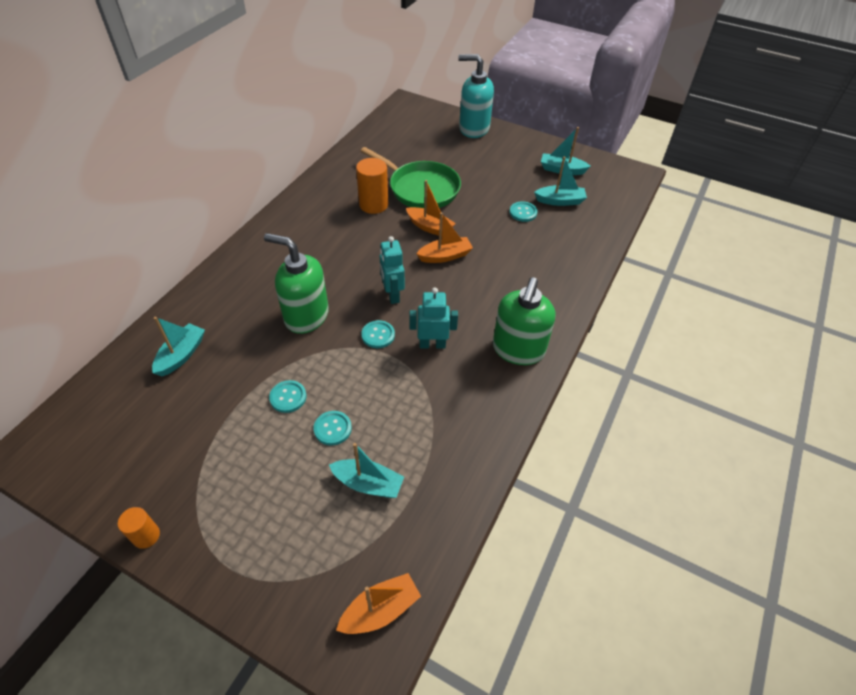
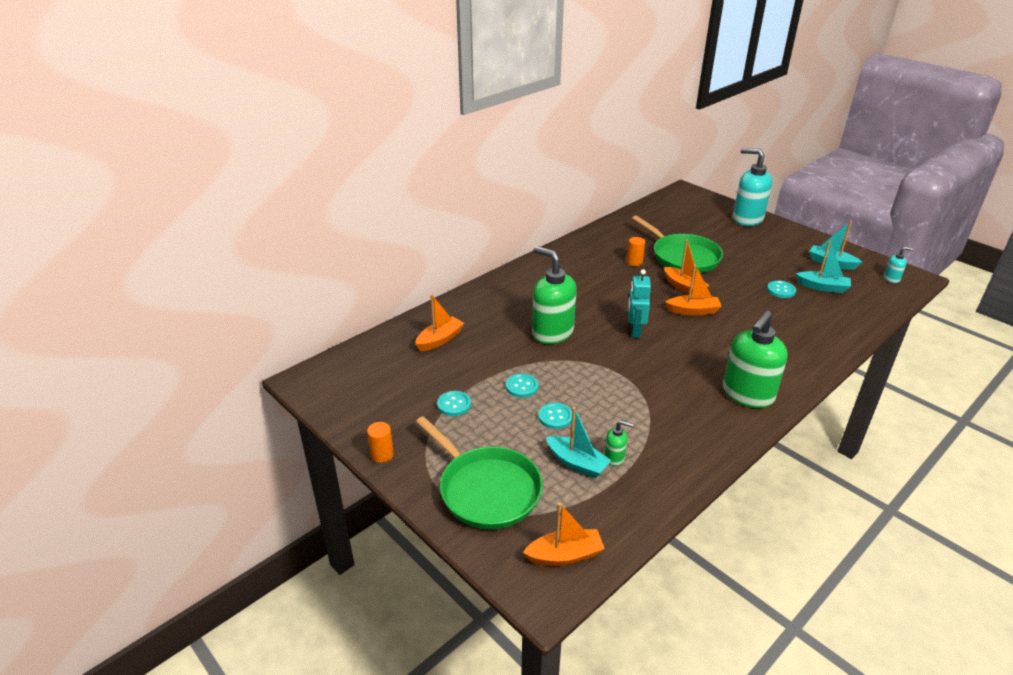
camera: 20 degrees right, 15 degrees down
turquoise boat [152,317,205,376] -> orange boat [415,295,464,351]
orange cylinder [356,158,388,214] -> orange cylinder [627,237,645,266], size x0.58
turquoise button [361,320,395,348] -> turquoise button moved to [437,391,471,416]
turquoise robot [409,287,458,349] -> none
none -> green pan [416,416,543,529]
none -> green soap dispenser [604,420,633,466]
none -> turquoise soap dispenser [884,247,913,283]

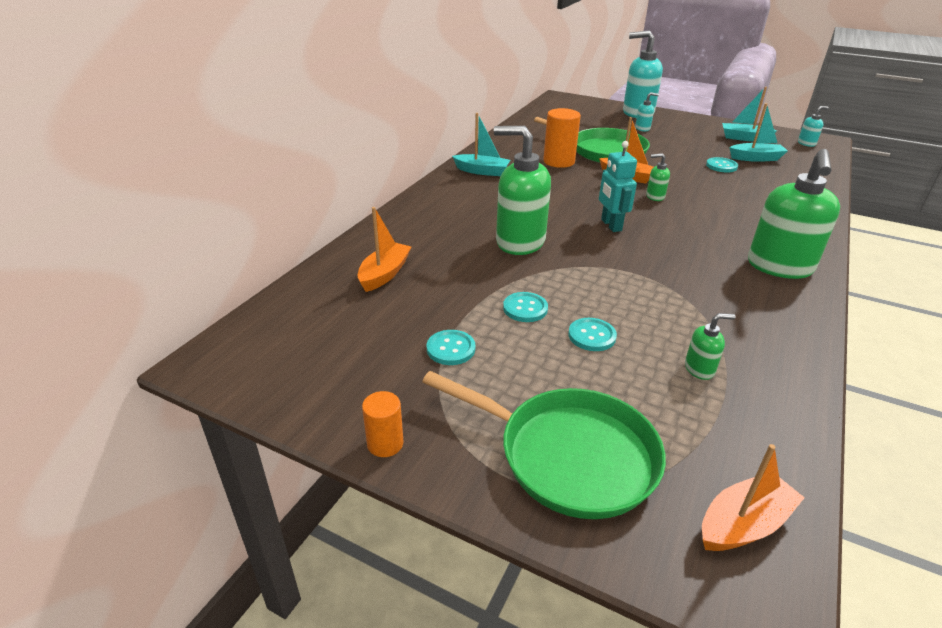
camera: 20 degrees left, 0 degrees up
turquoise boat [546,407,612,478] -> turquoise boat moved to [452,113,510,176]
orange cylinder [627,237,645,266] -> orange cylinder [543,108,581,168], size x1.72
orange boat [665,264,722,316] -> green soap dispenser [646,153,670,201]
none -> turquoise soap dispenser [635,92,659,131]

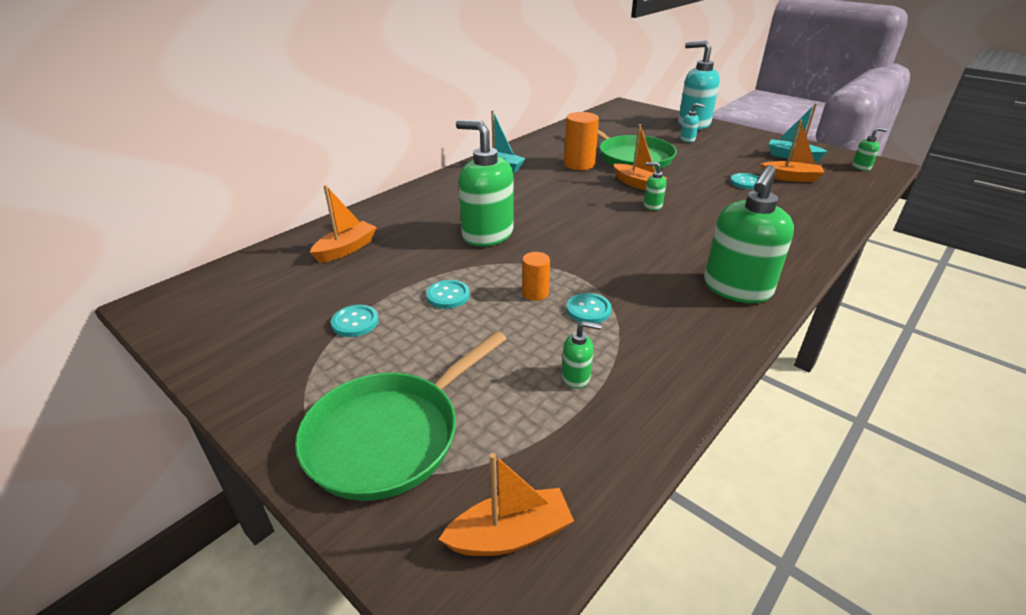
camera: 15 degrees right, 0 degrees up
orange cylinder [362,391,403,457] -> orange cylinder moved to [522,252,550,301]
green pan [422,371,666,519] -> green pan turned 90 degrees clockwise [295,331,507,501]
turquoise button [568,318,617,351] -> turquoise button moved to [566,293,612,323]
turquoise robot [599,141,637,232] -> none
turquoise boat [729,103,788,162] -> orange boat [761,120,825,182]
turquoise soap dispenser [798,106,828,147] -> green soap dispenser [852,127,887,171]

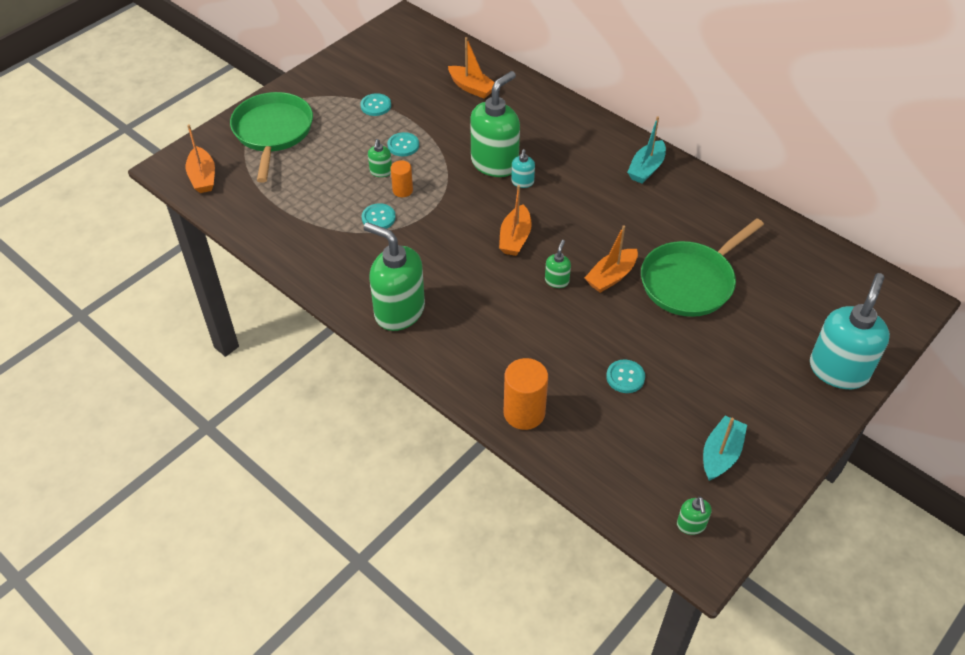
camera: 90 degrees right, 15 degrees up
green pan [295,331,507,501] -> green pan turned 45 degrees clockwise [230,92,313,183]
green soap dispenser [562,321,602,389] -> green soap dispenser moved to [368,139,392,177]
orange cylinder [564,112,599,170] -> orange cylinder moved to [504,358,548,430]
turquoise soap dispenser [680,103,705,143] -> turquoise soap dispenser moved to [511,149,535,188]
orange boat [761,120,825,182] -> orange boat moved to [499,185,532,256]

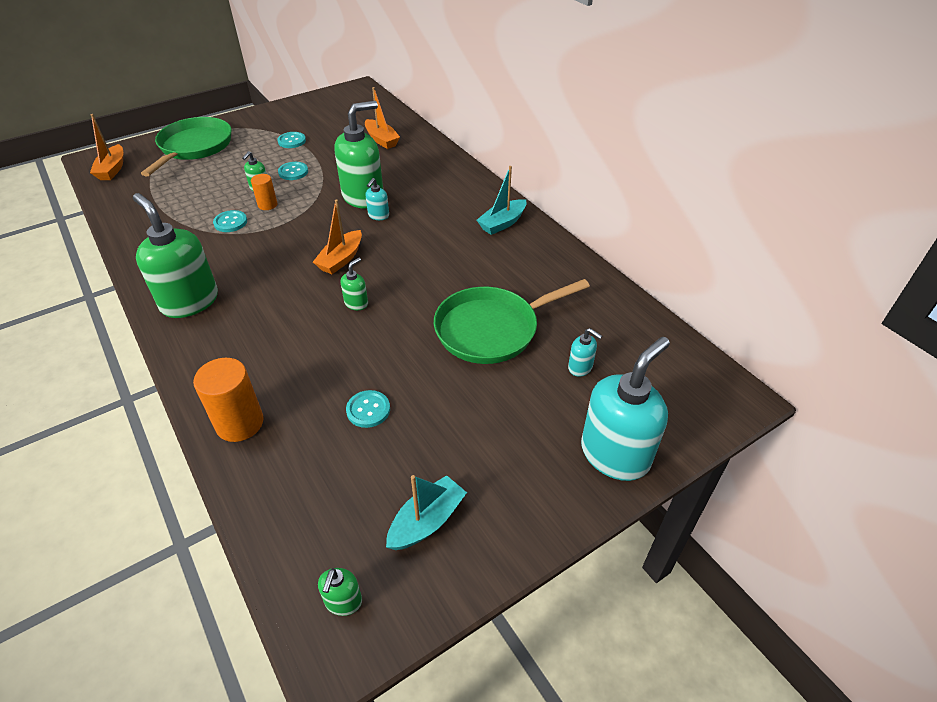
camera: 15 degrees right, 5 degrees down
orange boat [585,225,638,293] -> none
none -> turquoise soap dispenser [568,328,602,377]

